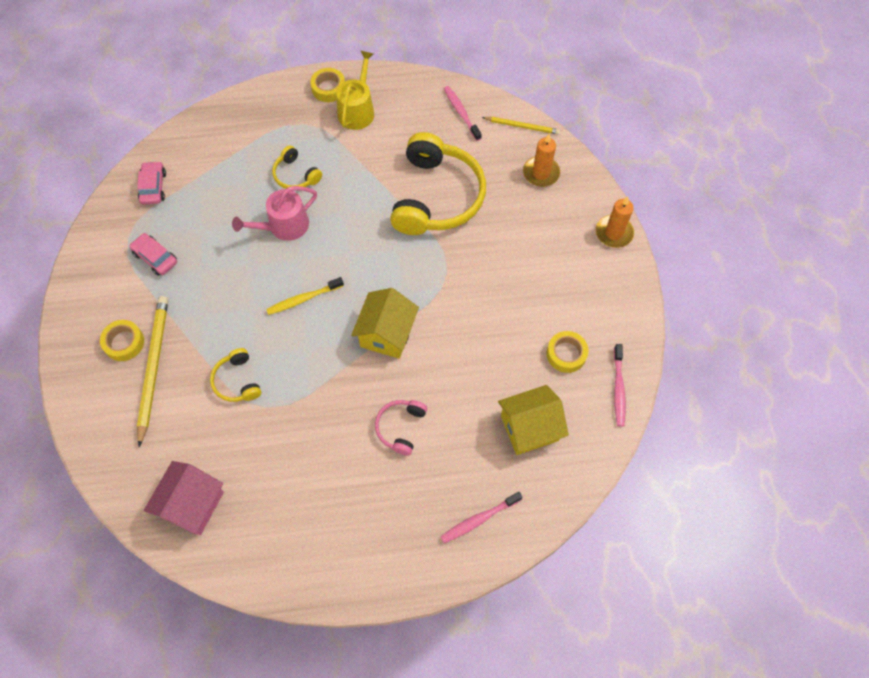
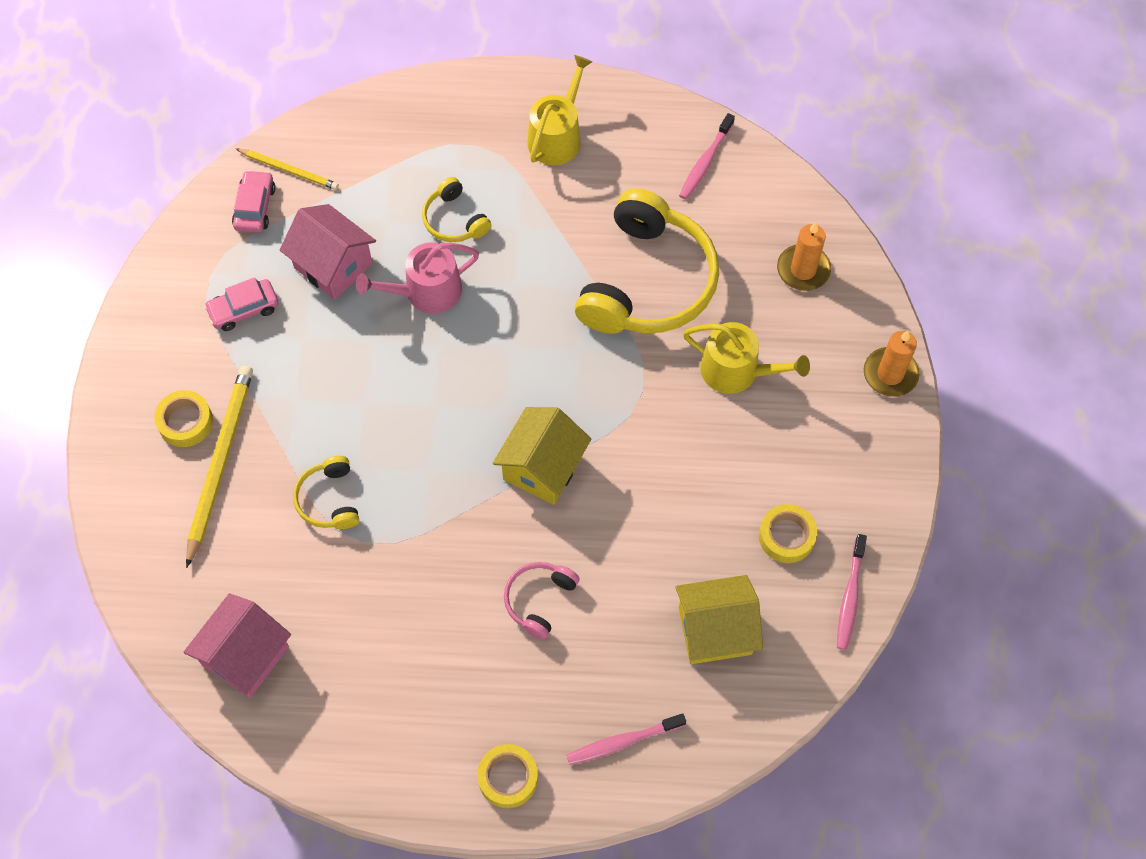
camera: 10 degrees right, 0 degrees up
pink car [129,233,177,276] -> pink car turned 75 degrees counterclockwise [204,277,278,331]
yellow toothbrush [266,277,344,315] -> none
yellow tape [310,68,345,102] -> yellow tape moved to [477,744,538,808]
pink toothbrush [444,86,482,141] -> pink toothbrush turned 135 degrees counterclockwise [679,113,735,200]
yellow pencil [482,117,560,134] -> yellow pencil moved to [235,148,339,190]
none -> pink house [280,204,376,300]
none -> yellow watering can [683,322,810,394]

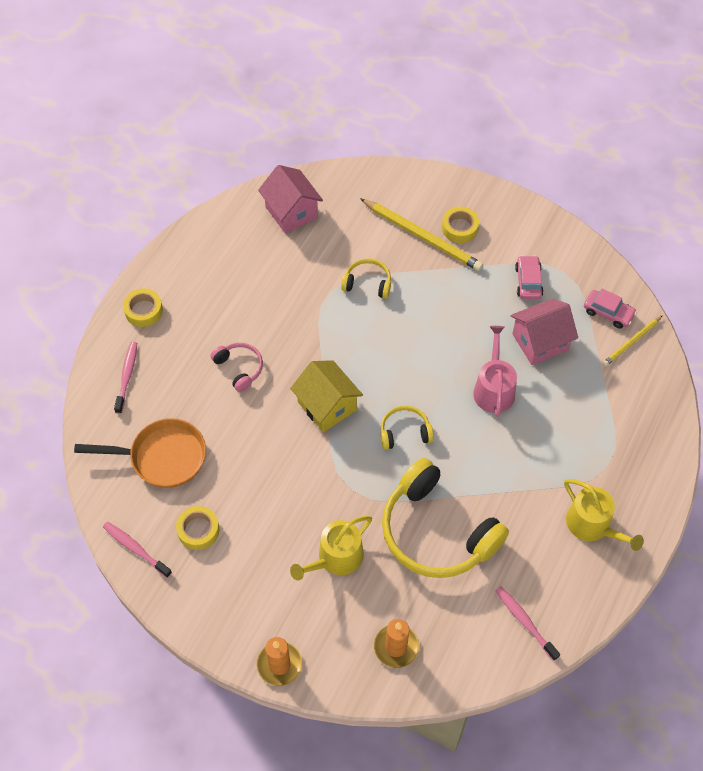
camera: 115 degrees right, 5 degrees down
yellow headphones [422,177,491,242] -> yellow headphones moved to [381,406,434,450]
yellow house [675,575,763,664] -> orange pan [74,418,206,488]

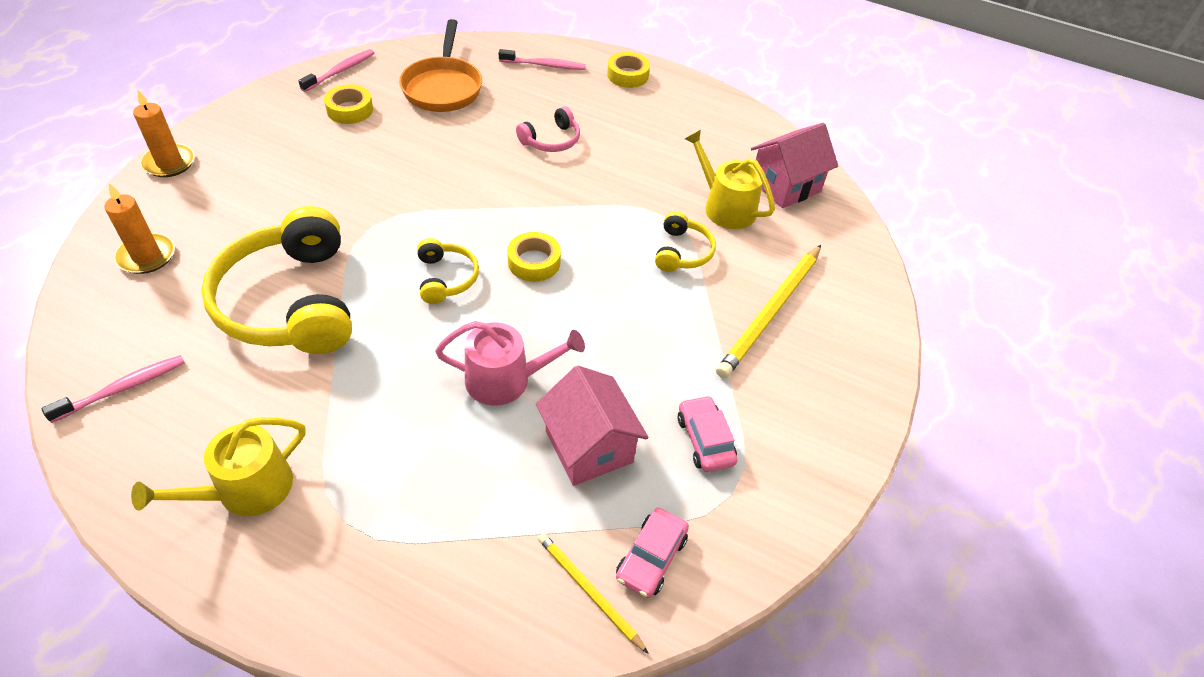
camera: 85 degrees right, 10 degrees down
yellow house [290,360,363,432] -> none
yellow watering can [290,516,372,580] -> yellow watering can moved to [685,130,775,229]
yellow headphones [382,458,509,578] -> yellow headphones turned 60 degrees counterclockwise [201,206,352,354]
yellow tape [442,206,479,243] -> yellow tape moved to [507,232,561,282]
pink car [515,255,543,299] -> pink car turned 105 degrees counterclockwise [678,395,738,472]

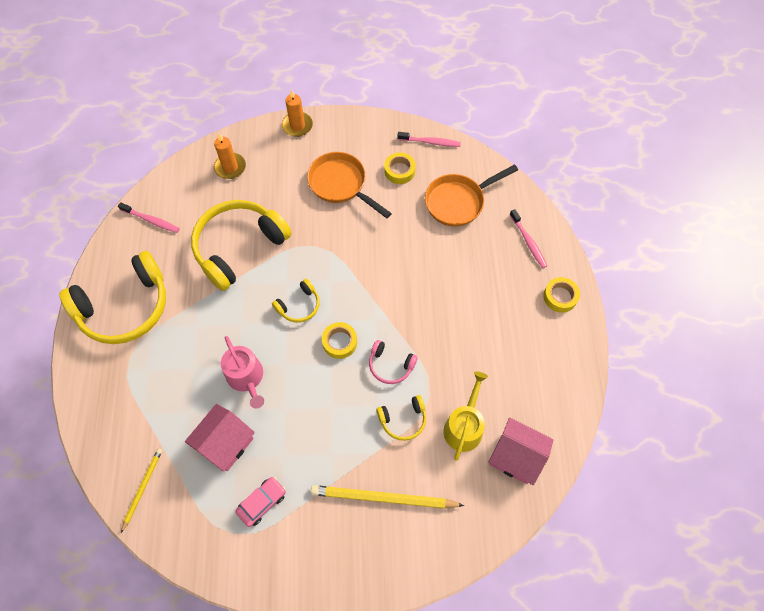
camera: 65 degrees right, 15 degrees up
yellow watering can [131,417,306,516] -> yellow headphones [59,251,166,344]
pink headphones [516,106,580,152] -> pink headphones moved to [369,340,418,384]
pink car [616,508,689,598] -> none
none -> orange pan [307,152,392,218]

